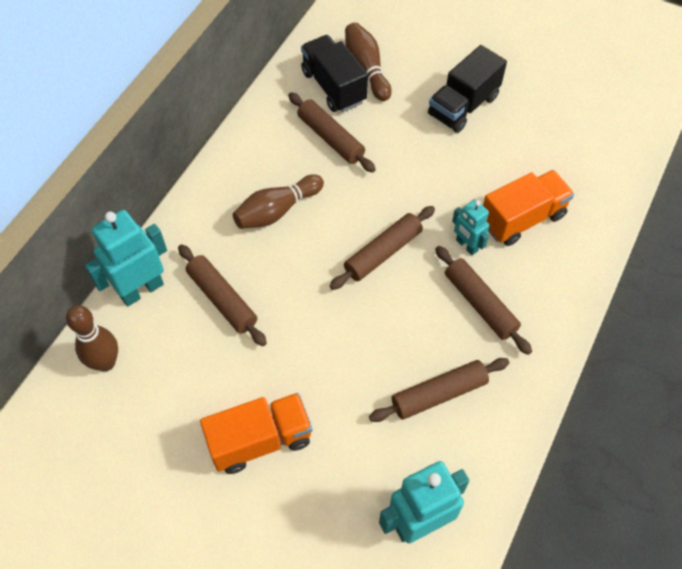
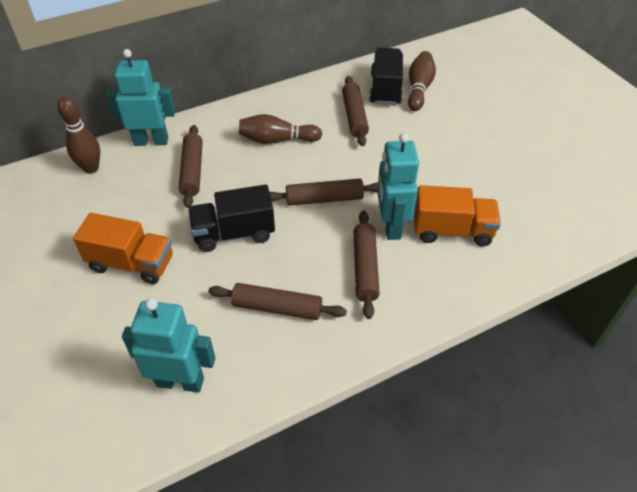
camera: 35 degrees right, 10 degrees down
black truck [428,45,507,133] -> black truck moved to [188,184,275,252]
turquoise robot [452,199,489,255] -> turquoise robot [377,133,419,240], size x1.72

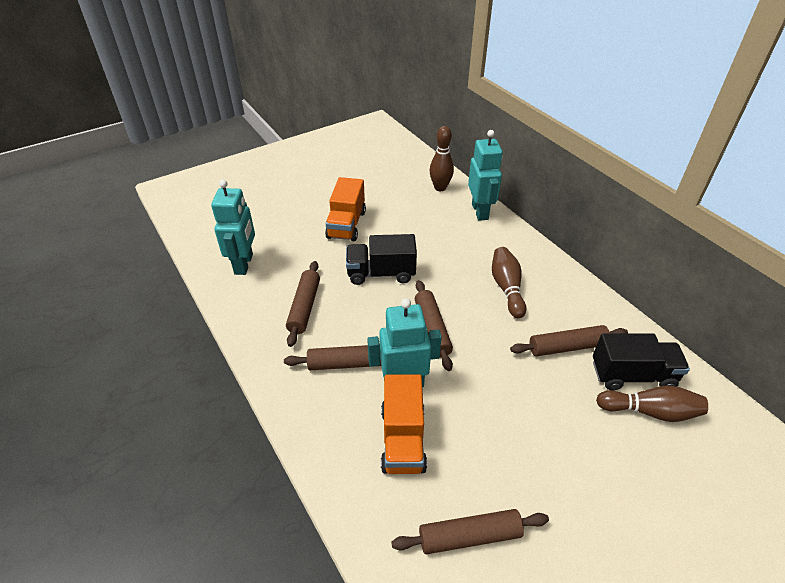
camera: 85 degrees right, 5 degrees down
brown rolling pin [179,125,203,208] -> brown rolling pin moved to [391,509,549,554]
black truck [188,184,275,252] -> black truck turned 75 degrees counterclockwise [346,234,417,285]

